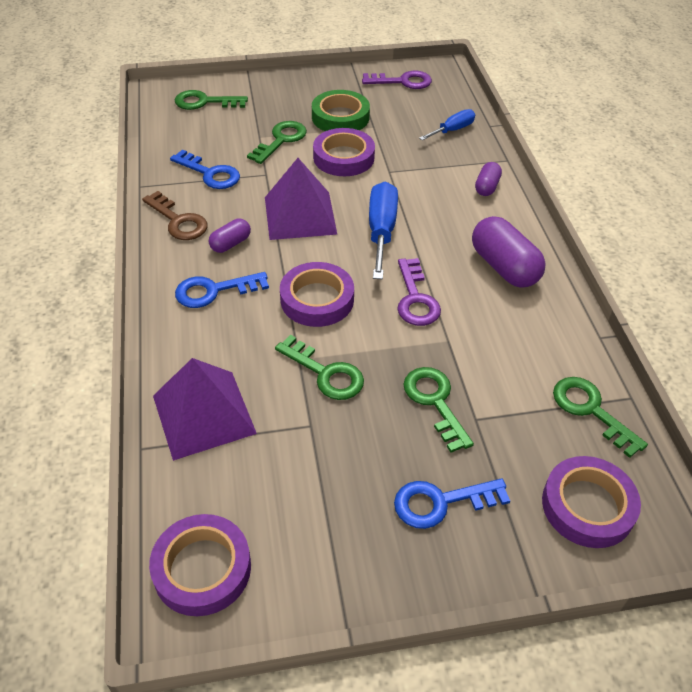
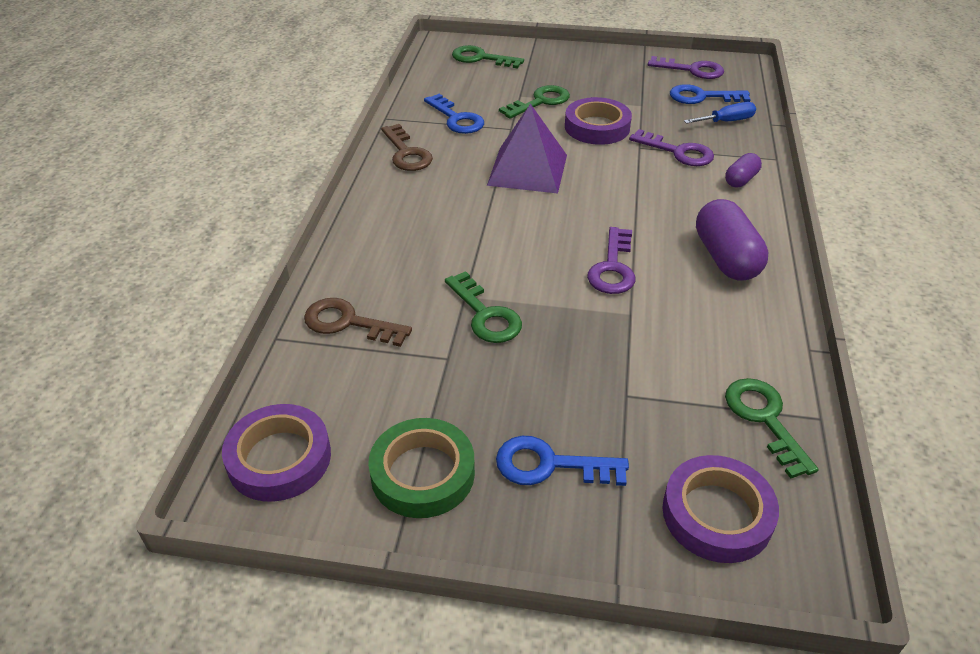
camera: 20 degrees right, 5 degrees down
purple pyramid [153,358,257,461] -> brown key [304,298,412,347]
blue key [175,272,269,308] -> blue key moved to [670,84,751,104]
purple capsule [209,219,251,253] -> none
purple tape [280,262,354,327] -> none
green tape [312,90,370,131] -> green tape moved to [368,418,475,518]
blue screwdriver [369,181,398,279] -> none
green key [403,367,474,453] -> none
none -> purple key [629,129,714,166]

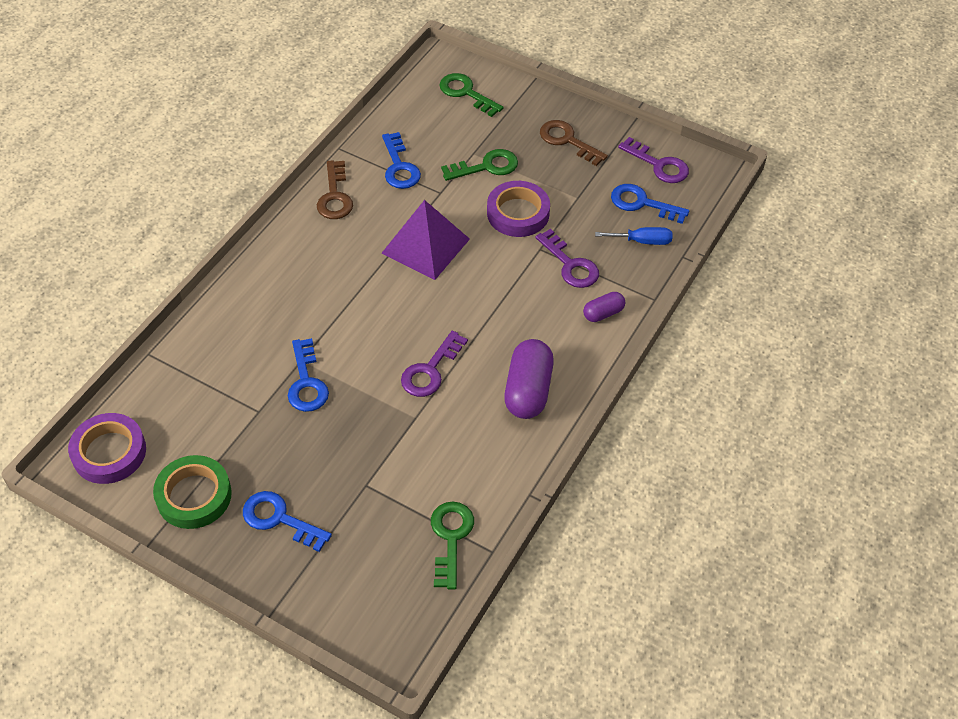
camera: 20 degrees right, 10 degrees up
brown key [304,298,412,347] -> brown key moved to [540,120,608,166]
green key [445,271,522,343] -> blue key [288,338,329,412]
purple tape [662,455,779,563] -> none

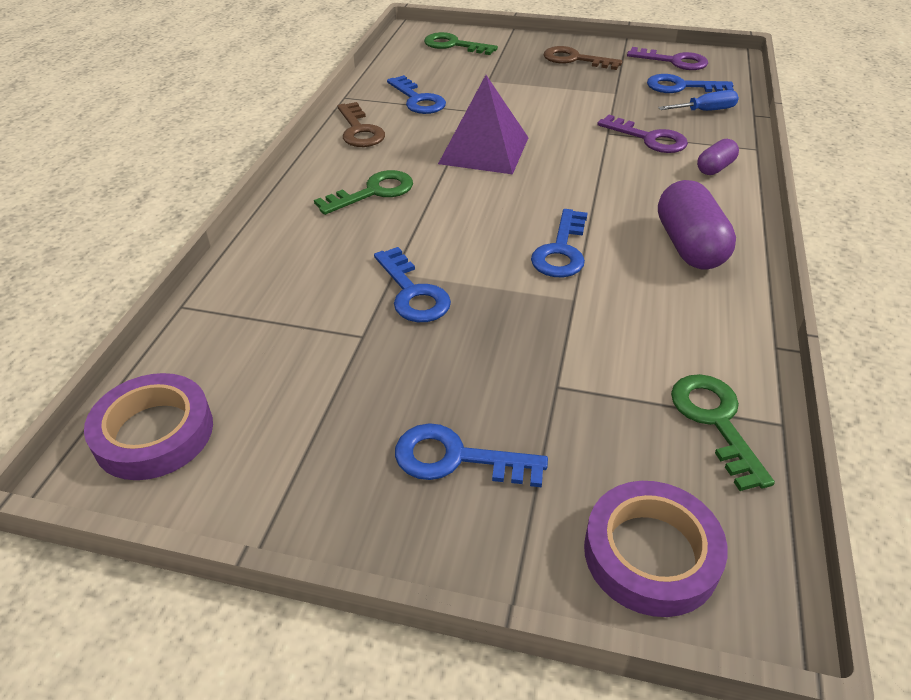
camera: 15 degrees left, 10 degrees down
green tape [153,455,232,529] -> none
purple key [401,330,468,397] -> blue key [531,209,588,277]
green key [441,149,518,181] -> green key moved to [314,170,413,215]
purple tape [487,181,550,237] -> purple tape moved to [584,481,728,617]

